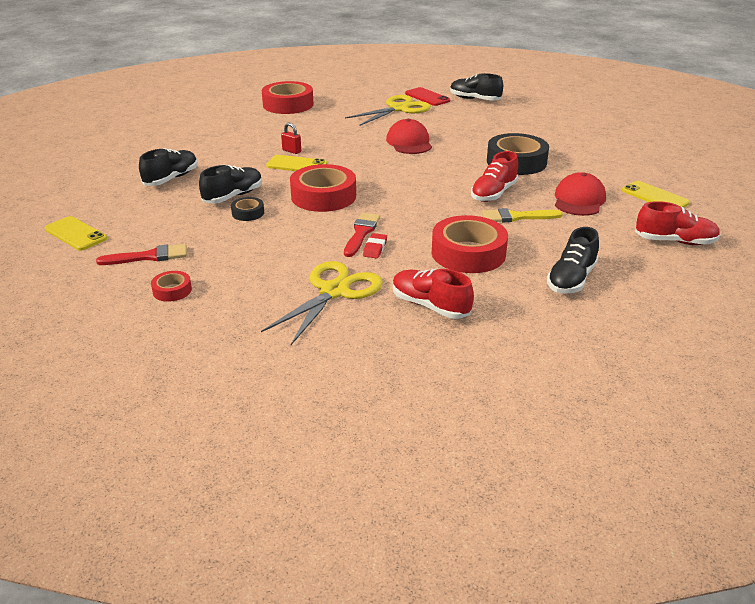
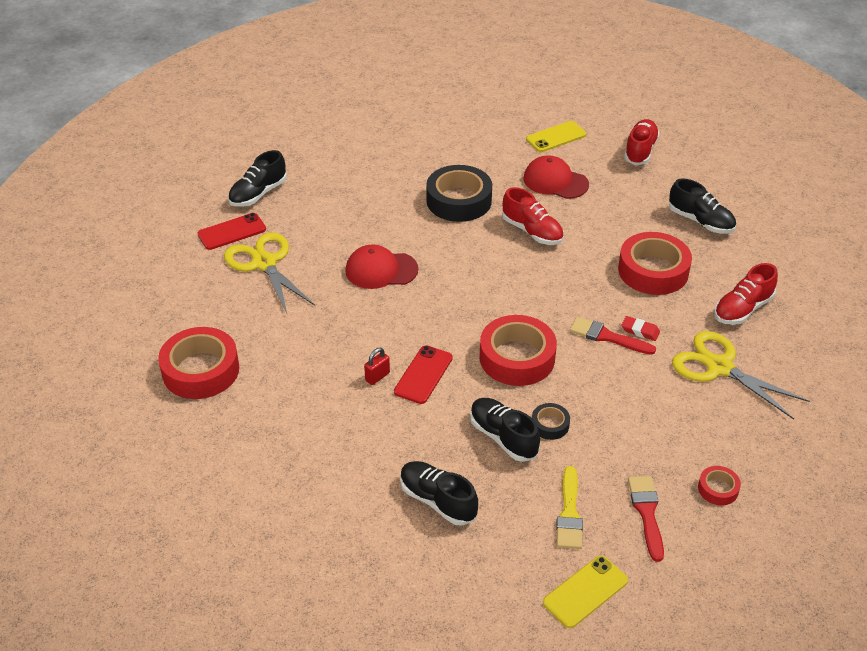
camera: 80 degrees left, 10 degrees up
yellow phone [266,155,327,171] -> red phone [394,345,453,404]
yellow brush [482,208,563,222] -> yellow brush moved to [556,466,583,549]

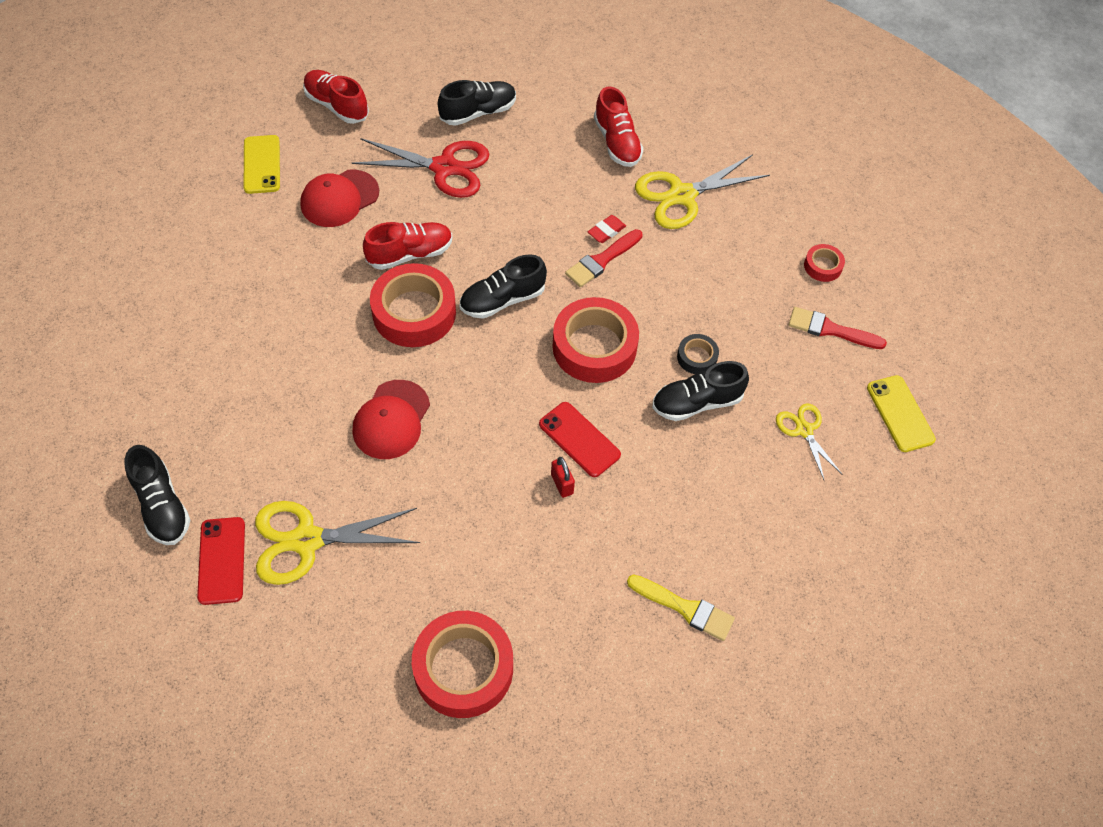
camera: 70 degrees left, 15 degrees up
black shoe [400,461,478,526] -> black shoe moved to [460,254,547,319]
black tape [426,165,492,222] -> none
yellow brush [556,466,583,549] -> yellow brush moved to [627,574,735,641]
red tape [618,232,692,295] -> red tape moved to [370,263,456,347]
none -> red scissors [352,138,490,198]
none -> yellow scissors [776,403,843,480]

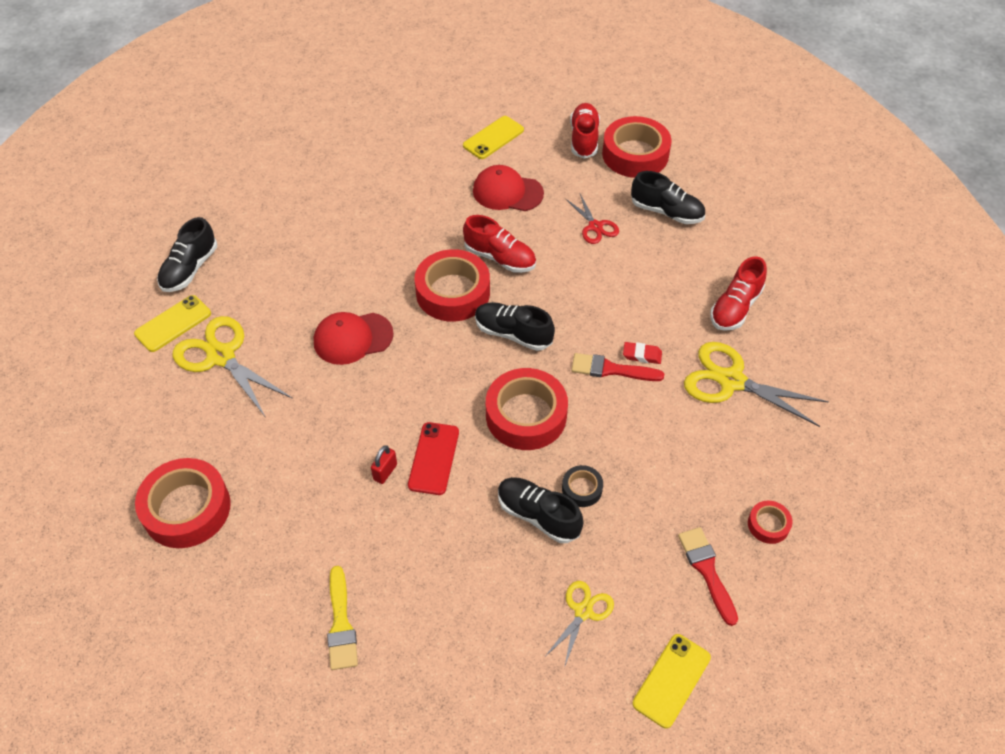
camera: 55 degrees right, 5 degrees down
red phone [197,517,245,605] -> yellow phone [134,295,211,352]
red scissors [352,138,490,198] -> red scissors [566,194,619,244], size x0.56
none -> red tape [602,116,672,178]

